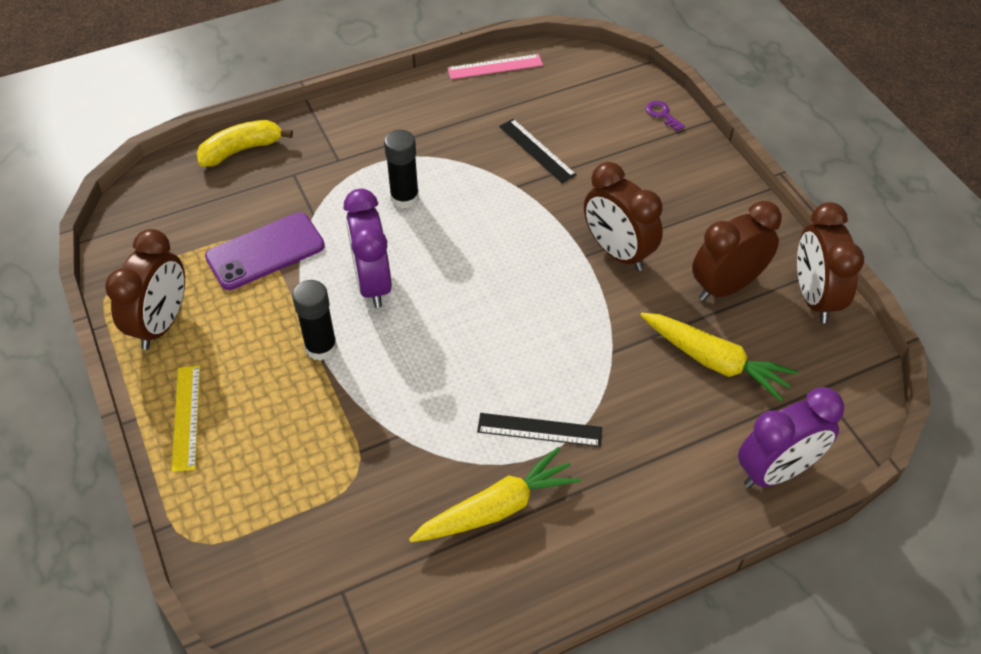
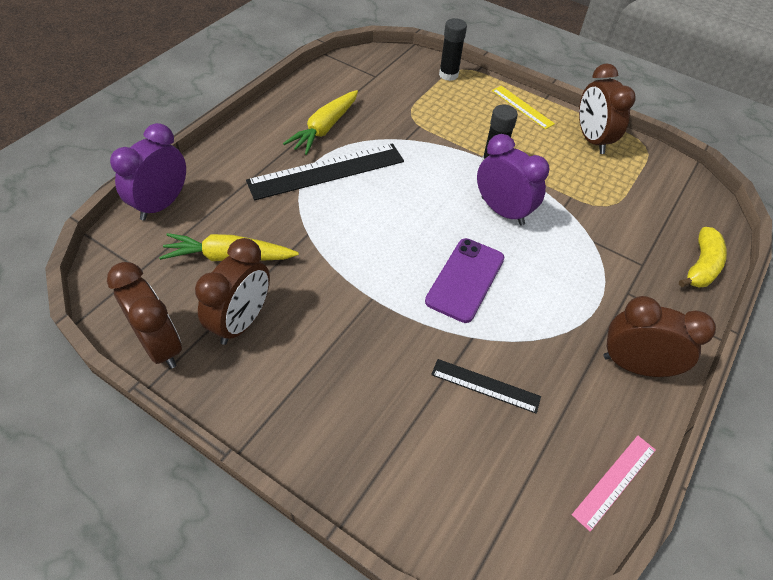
camera: 145 degrees right, 0 degrees up
purple phone [205,212,325,290] -> purple phone moved to [425,238,504,323]
black glue stick [384,130,419,209] -> black glue stick moved to [439,18,467,81]
black ruler [477,413,602,447] -> black ruler [246,143,404,200], size x1.86
brown clock [584,162,663,271] -> brown clock moved to [604,296,716,377]
purple key [646,101,685,131] -> none

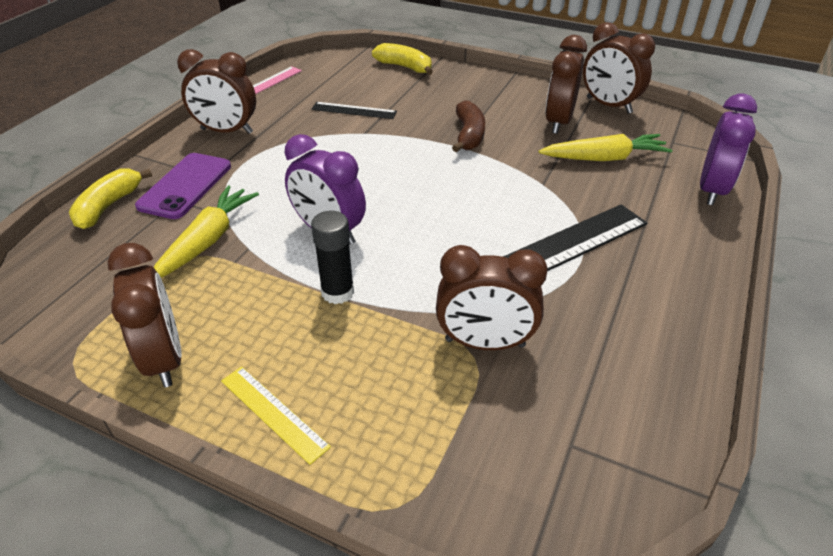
camera: 175 degrees right, 10 degrees down
yellow carrot [283,90,358,155] -> yellow carrot moved to [154,185,259,278]
purple phone [425,238,504,323] -> purple phone moved to [135,153,231,219]
black glue stick [439,18,467,81] -> none
none -> yellow banana [372,43,433,75]
none -> brown clock [436,245,548,350]
none -> brown banana [452,100,485,152]

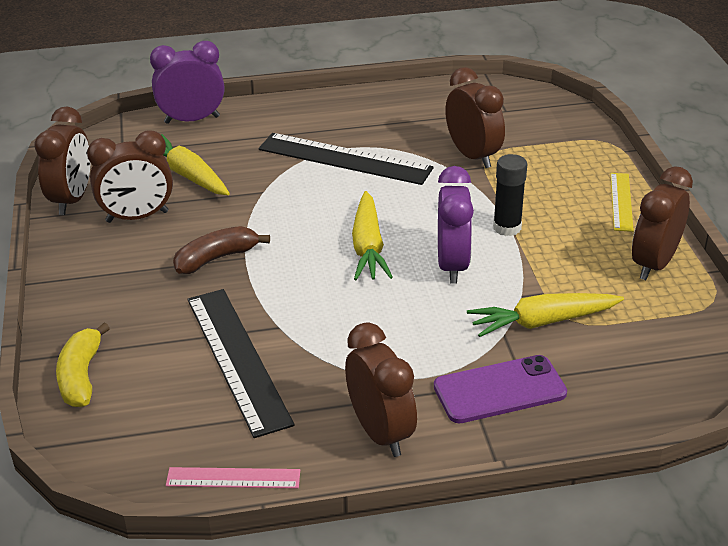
camera: 125 degrees left, 5 degrees down
yellow banana [69,169,152,229] -> none
black ruler [311,102,397,119] -> black ruler [187,289,295,438], size x1.86
none -> yellow carrot [352,191,393,280]

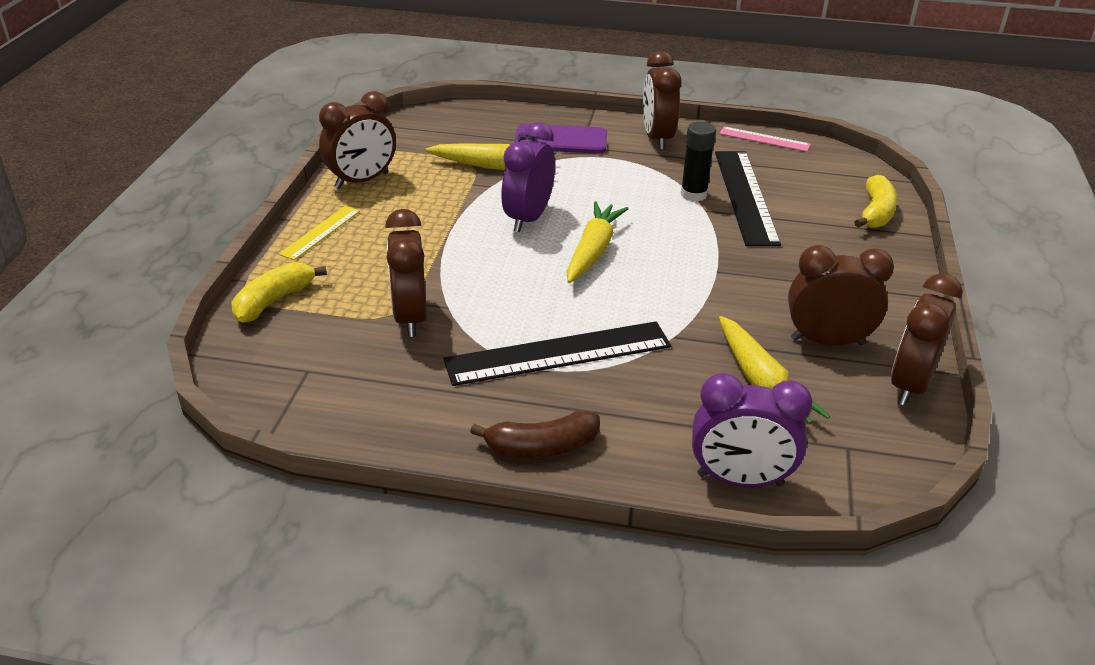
camera: 160 degrees left, 0 degrees up
brown banana [173,226,270,274] -> brown banana moved to [470,410,600,458]
black ruler [258,133,434,185] -> black ruler turned 60 degrees counterclockwise [443,321,671,386]
black glue stick [493,154,527,236] -> black glue stick moved to [681,122,716,202]
none -> yellow banana [232,262,327,323]

